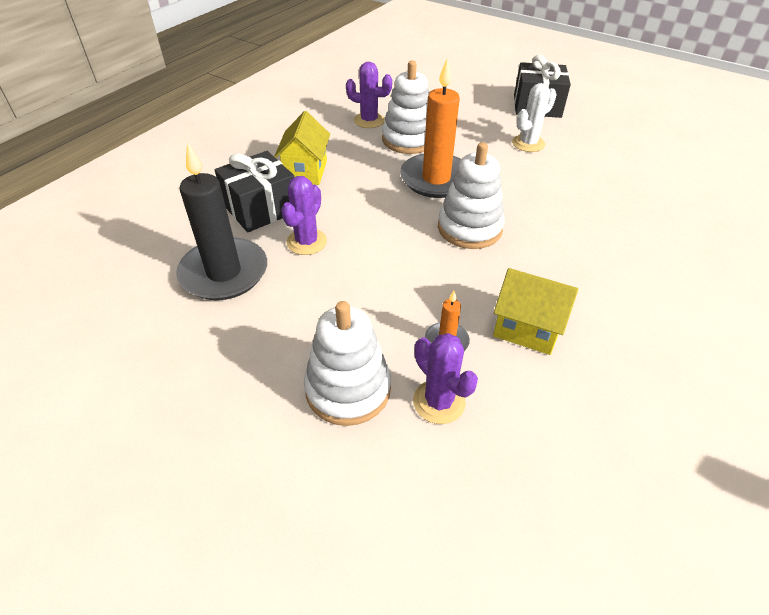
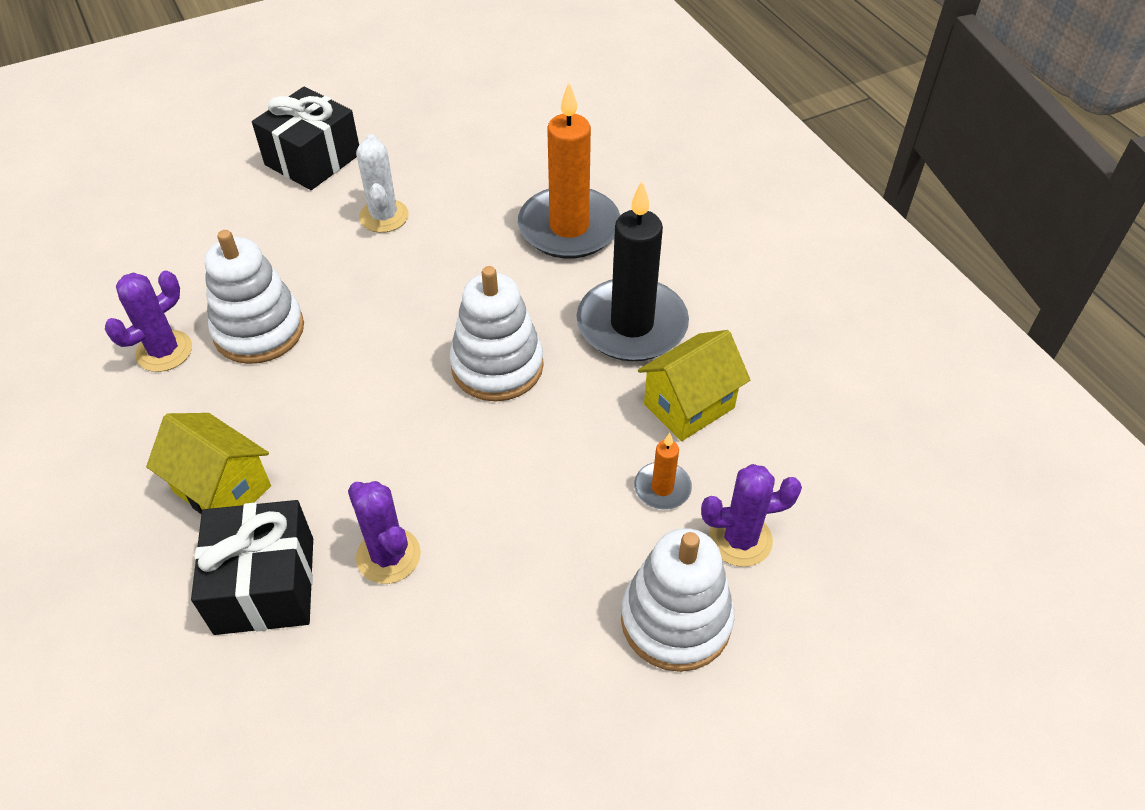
camera: 60 degrees left, 5 degrees up
black candle [176,142,267,300] -> black candle moved to [576,181,689,361]
orange candle [400,58,461,198] -> orange candle moved to [518,82,620,259]

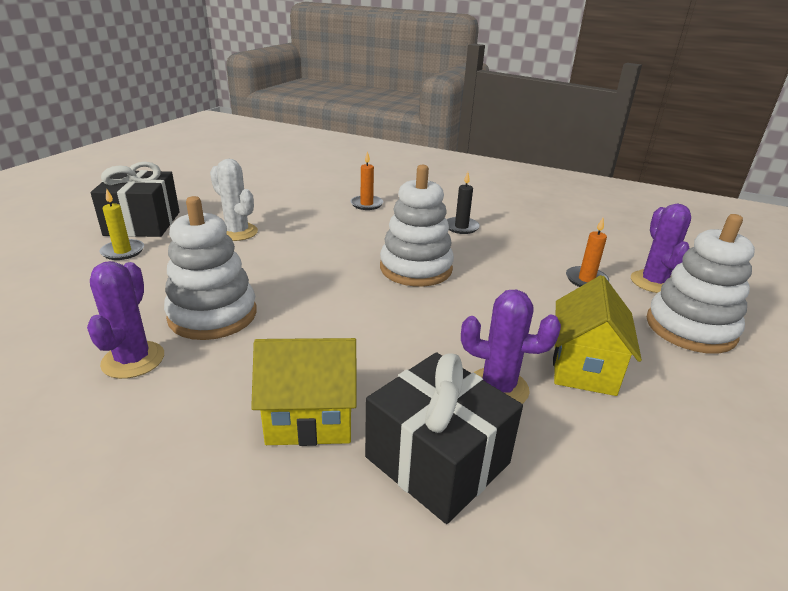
camera: 40 degrees left, 20 degrees down
orange candle [518,82,620,259] -> orange candle [350,151,383,210], size x0.45
black candle [576,181,689,361] -> black candle [447,172,480,234], size x0.45
yellow house [638,330,750,441] -> yellow house moved to [553,275,642,396]
purple cactus [701,464,802,567] -> purple cactus turned 45 degrees counterclockwise [631,204,691,293]
none -> yellow candle [100,188,144,260]

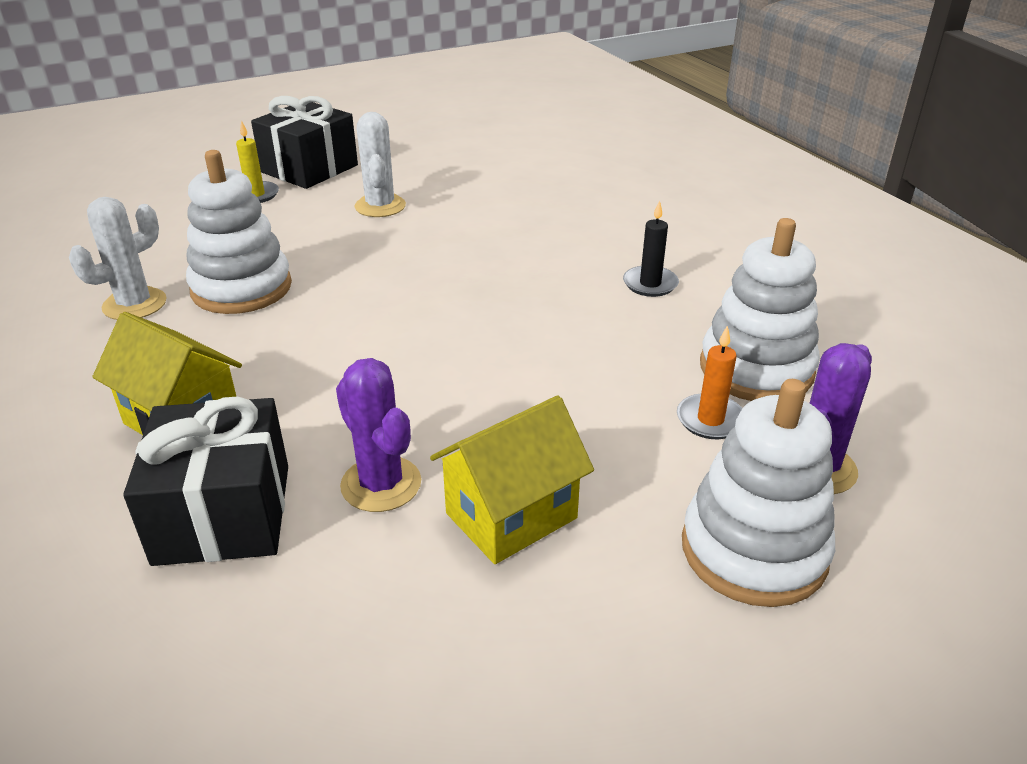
camera: 40 degrees right, 5 degrees up
purple cactus [87,261,164,379] -> white cactus [69,197,167,320]
orange candle [350,151,383,210] -> none
white stacking toy [380,165,454,287] -> white stacking toy moved to [700,218,820,401]

